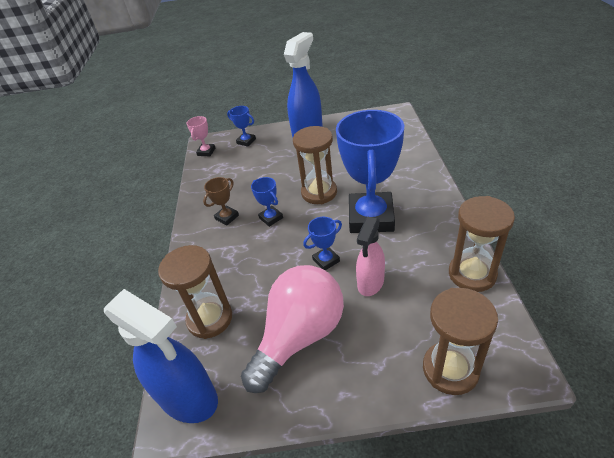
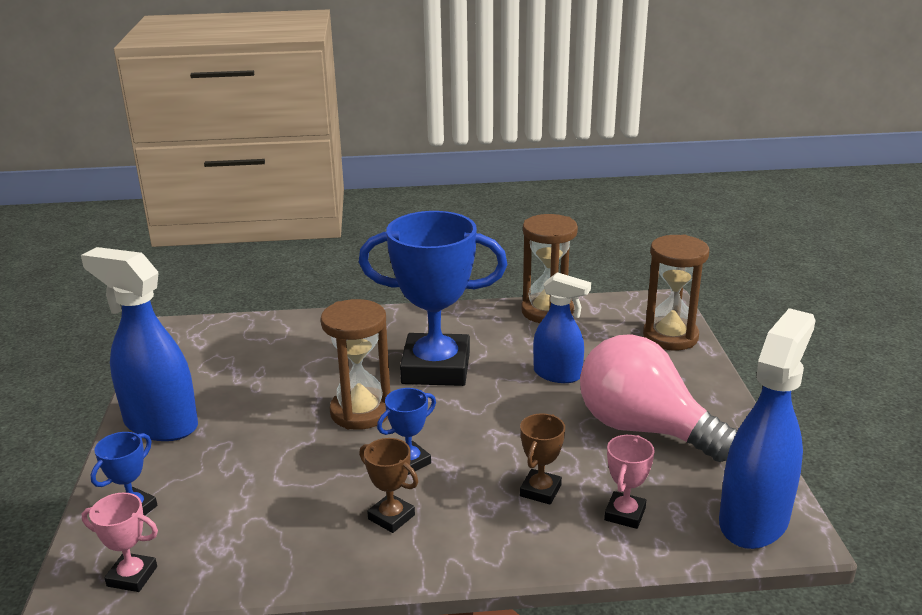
camera: 95 degrees left, 15 degrees down
brown hourglass [158,245,232,339] -> pink trophy [604,435,655,529]
blue trophy [303,217,342,270] -> none
pink spray bottle [356,217,385,296] -> blue spray bottle [533,272,591,383]
none -> brown trophy [520,413,565,505]

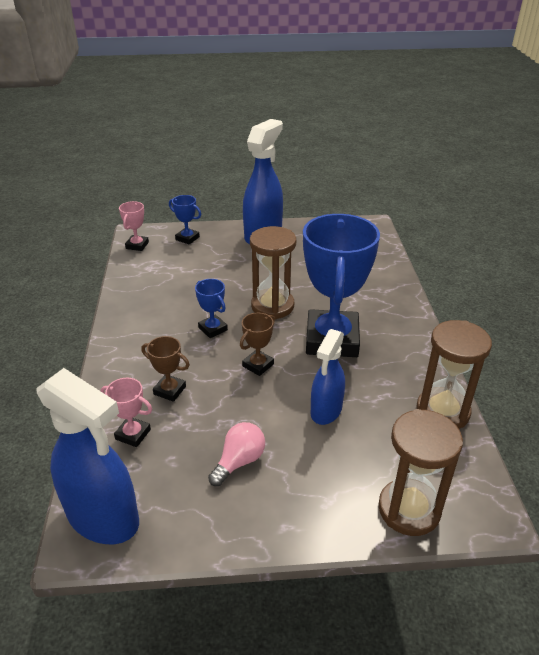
camera: 90 degrees right, 10 degrees up
brown trophy [359,438,418,533] -> brown trophy moved to [240,312,275,376]
pink light bulb [580,334,737,462] -> pink light bulb [208,422,265,486], size x0.47

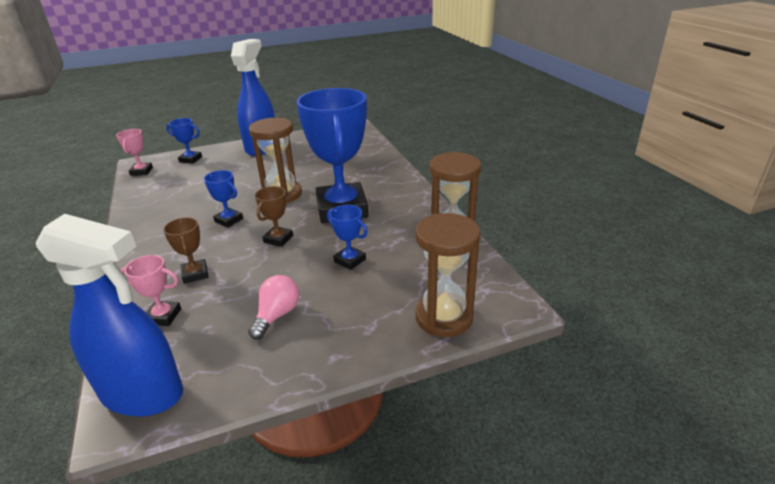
camera: 15 degrees left, 5 degrees down
brown trophy [141,336,190,402] -> brown trophy turned 60 degrees clockwise [163,217,209,284]
blue spray bottle [311,329,345,425] -> blue trophy [327,205,368,270]

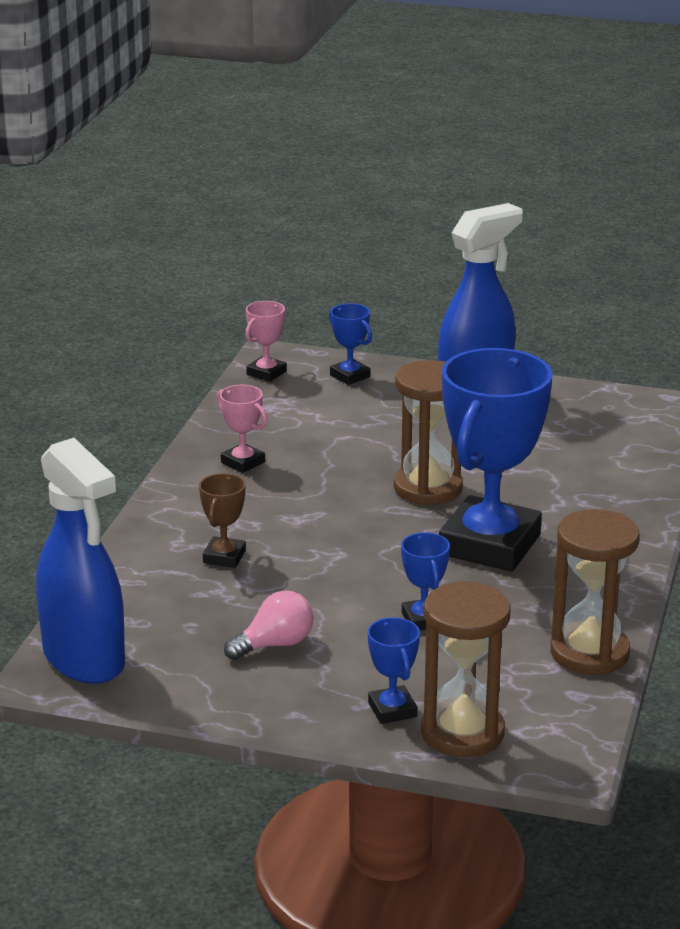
camera: 35 degrees right, 5 degrees down
pink trophy [120,255,181,326] -> pink trophy moved to [216,385,268,473]
blue trophy [204,170,243,228] -> blue trophy moved to [368,617,420,724]
brown trophy [255,186,293,247] -> none

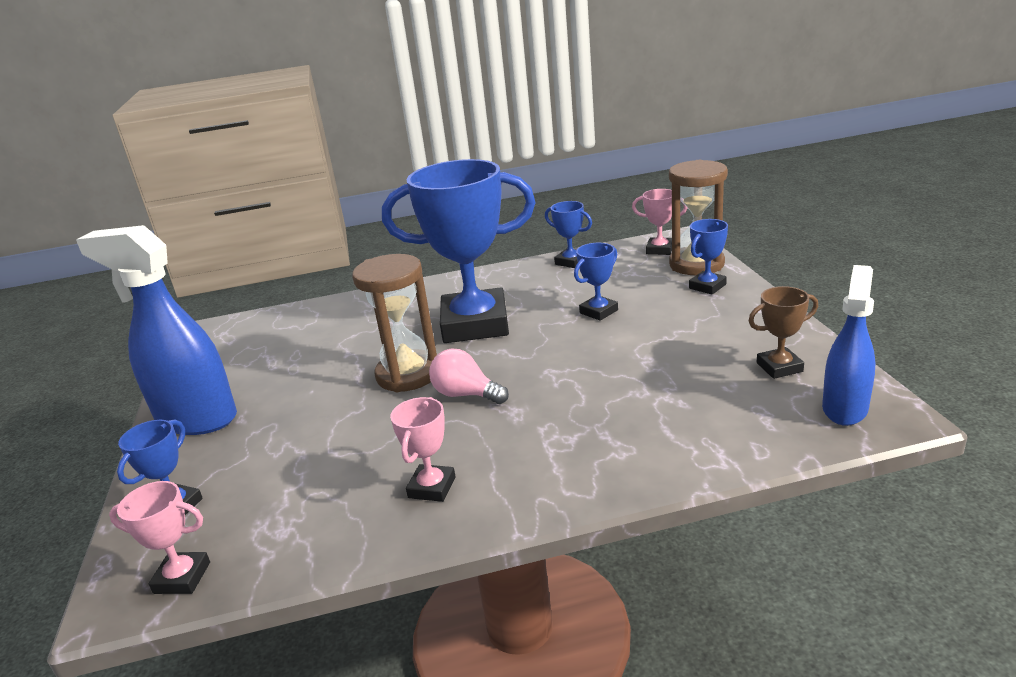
camera: 115 degrees left, 0 degrees up
blue spray bottle [36,438,125,684] -> blue spray bottle [822,265,875,426], size x0.62
brown trophy [199,473,246,568] -> brown trophy moved to [748,286,818,379]
pink light bulb [224,591,314,660] -> pink light bulb moved to [429,349,509,404]
brown hourglass [550,509,640,675] -> blue trophy [545,201,592,268]
none -> pink trophy [632,189,687,255]

